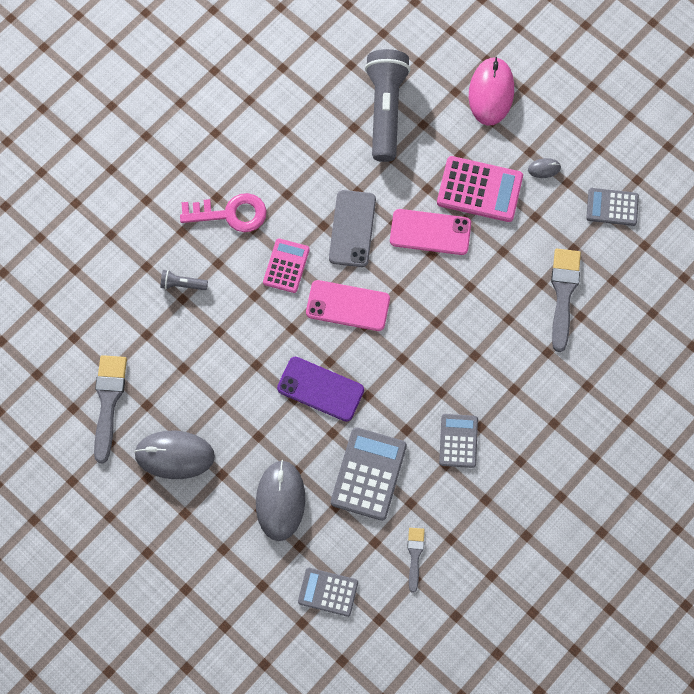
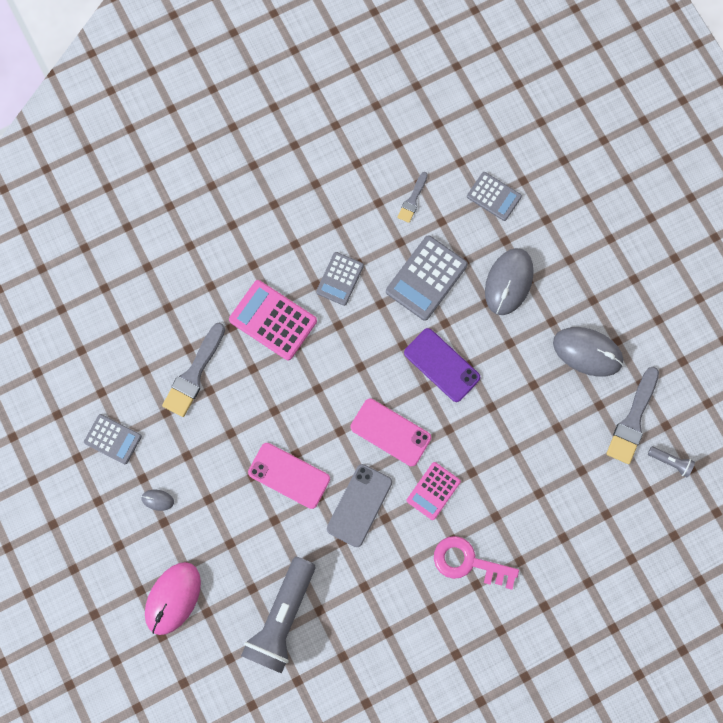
camera: 160 degrees left, 5 degrees up
grey flashlight [160,270,208,290] -> grey flashlight moved to [648,446,695,478]
pink calculator [437,156,523,222] -> pink calculator moved to [229,280,317,360]

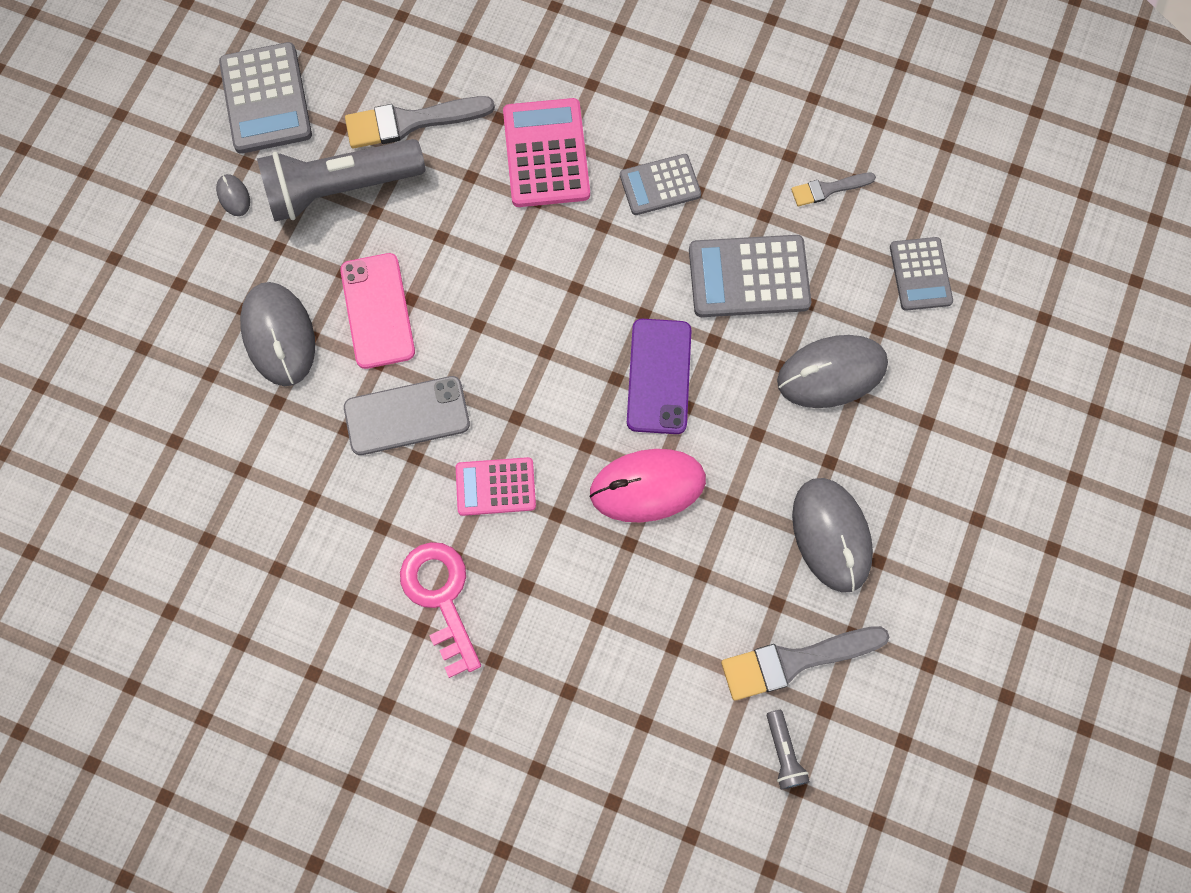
camera: 50 degrees right, 5 degrees down
grey calculator [84,414,142,464] -> grey calculator [219,42,312,154], size x1.57
pink mouse [145,562,201,635] -> pink mouse moved to [589,449,706,522]
grey flashlight [241,557,315,674] -> grey flashlight moved to [257,139,425,221]
pink phone [351,398,431,466] -> none
none -> grey mouse [240,282,315,386]

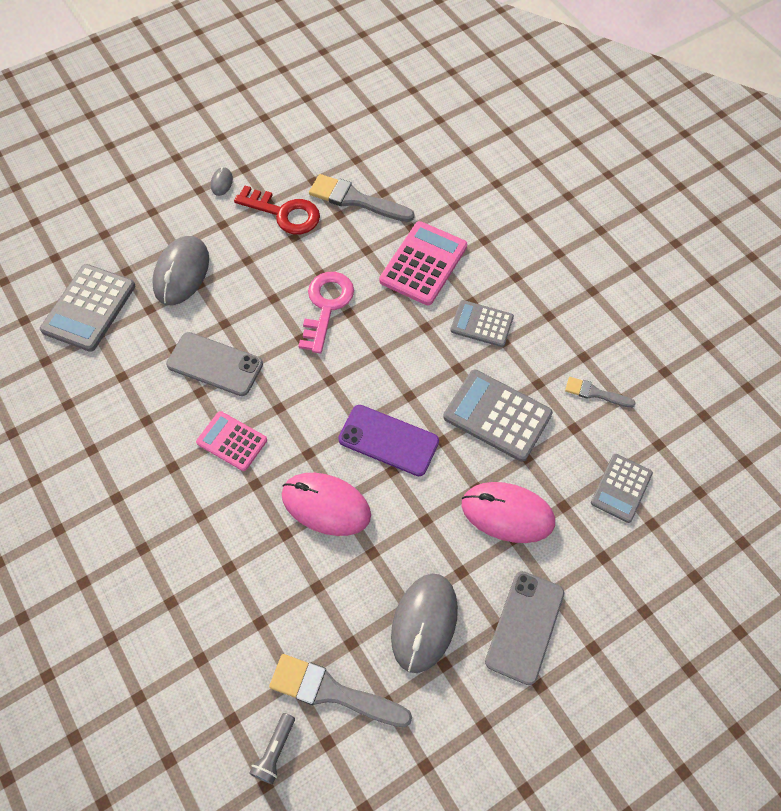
camera: 35 degrees right, 10 degrees down
grey calculator [219,42,312,154] -> grey calculator moved to [40,264,135,352]
grey flashlight [257,139,425,221] -> red key [234,186,320,235]
pink phone [340,253,415,369] -> none
pink key [400,542,481,678] -> pink key moved to [298,272,354,353]
purple phone [627,319,692,434] -> purple phone turned 75 degrees clockwise [338,405,439,476]
grey mouse [777,335,888,408] -> pink mouse [462,482,555,543]
none -> grey phone [485,571,565,685]

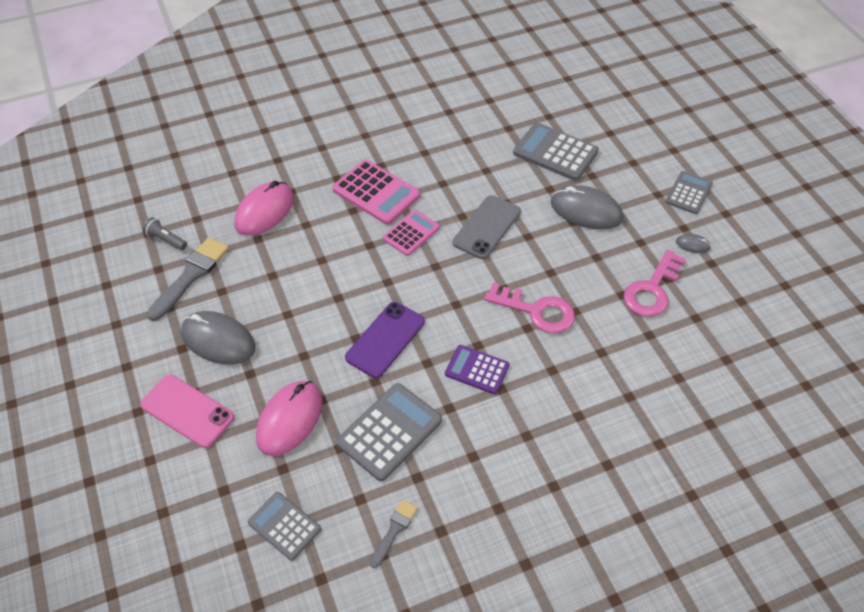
camera: 100 degrees right, 10 degrees down
red key [234,186,320,235] -> pink key [624,250,686,317]
pink mouse [282,473,371,536] -> pink mouse moved to [234,181,294,236]
grey brush [309,174,415,222] -> none
pink calculator [379,221,467,305] -> pink calculator moved to [332,160,420,225]
grey calculator [450,300,514,347] -> grey calculator moved to [666,171,713,214]
grey phone [485,571,565,685] -> pink phone [140,375,234,448]
none -> purple calculator [445,345,510,394]

